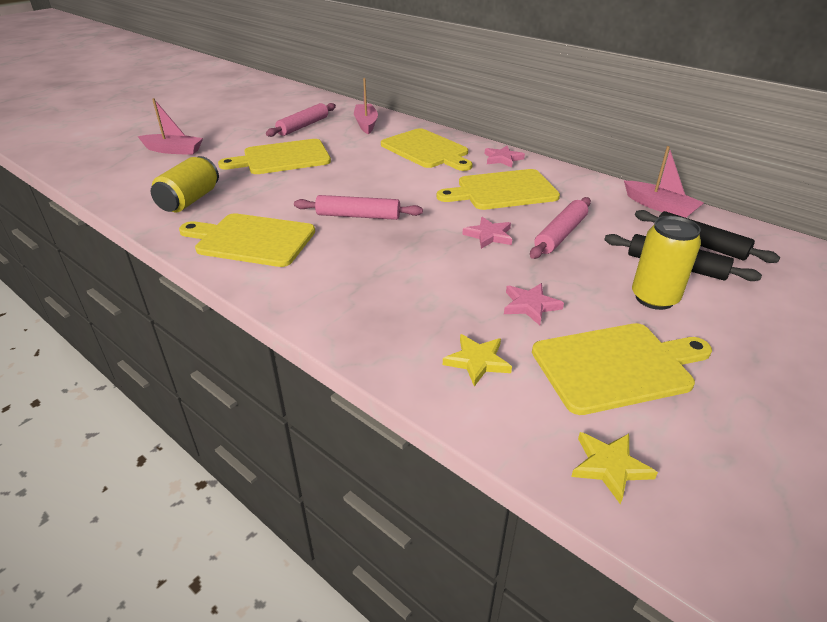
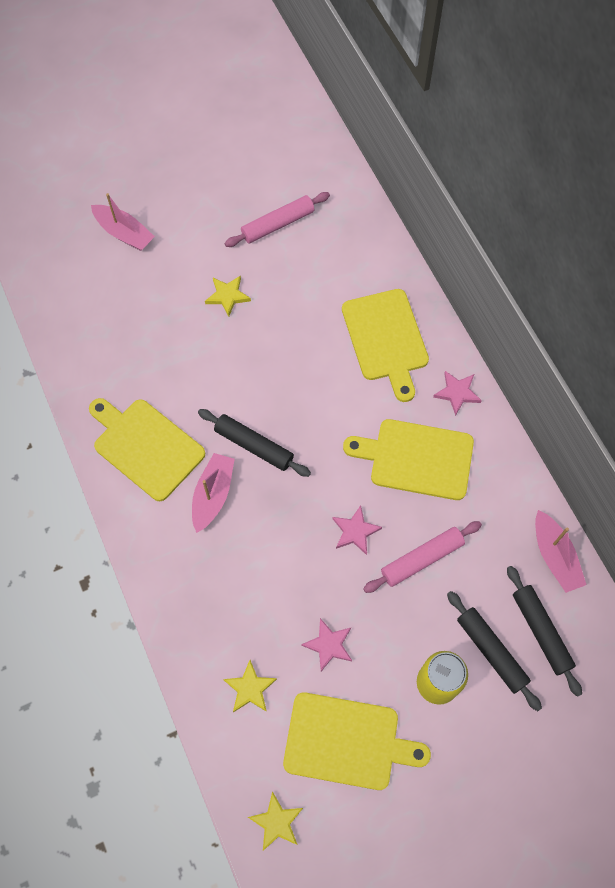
camera: 25 degrees right, 30 degrees up
yellow can [151,156,219,212] -> none
yellow cutting board [218,139,331,174] -> yellow star [205,276,251,317]
pink rolling pin [294,195,423,220] -> black rolling pin [198,409,311,477]
pink boat [354,78,378,134] -> pink boat moved to [192,453,235,533]

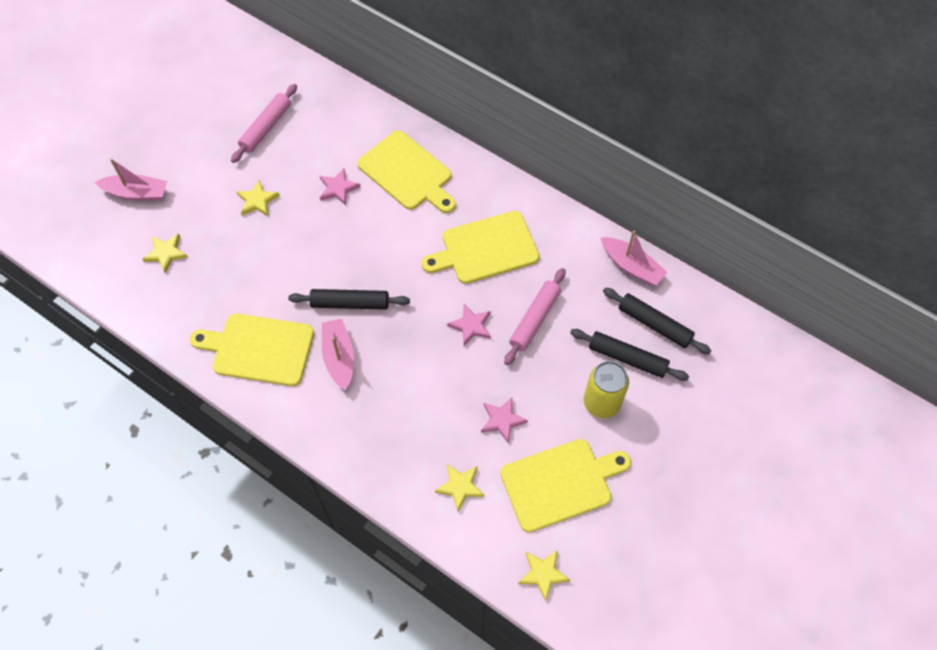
camera: 30 degrees left, 5 degrees down
pink star [433,371,482,416] -> pink star moved to [320,168,361,206]
none -> yellow star [142,234,188,274]

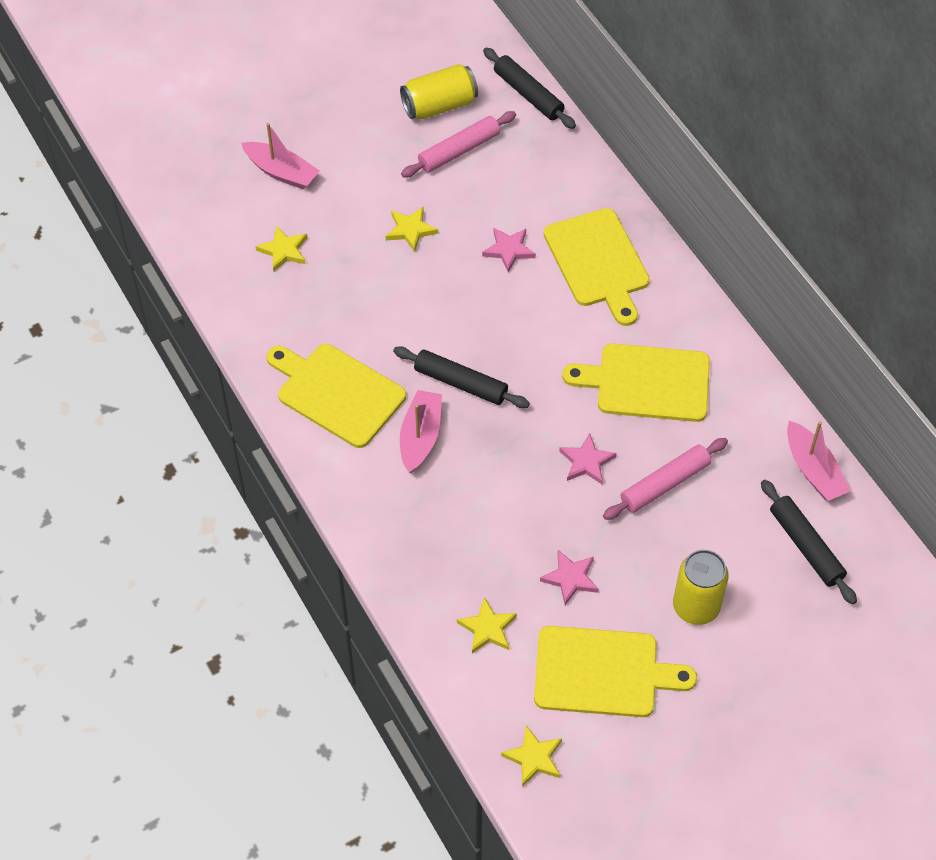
camera: 25 degrees right, 5 degrees down
black rolling pin [570,329,689,381] -> black rolling pin moved to [483,48,576,129]
none -> yellow can [400,64,478,119]

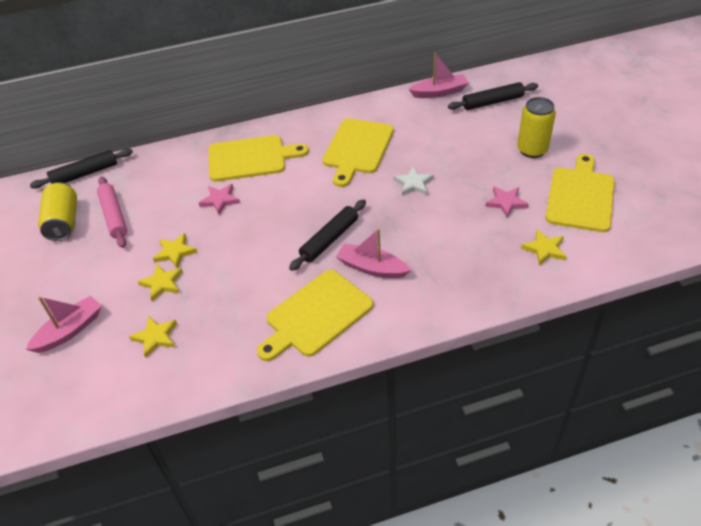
camera: 75 degrees left, 10 degrees down
yellow star [501,725,562,787] -> yellow star moved to [137,264,183,301]
pink star [559,433,617,484] -> white star [393,167,434,196]
pink rolling pin [603,438,728,520] -> none

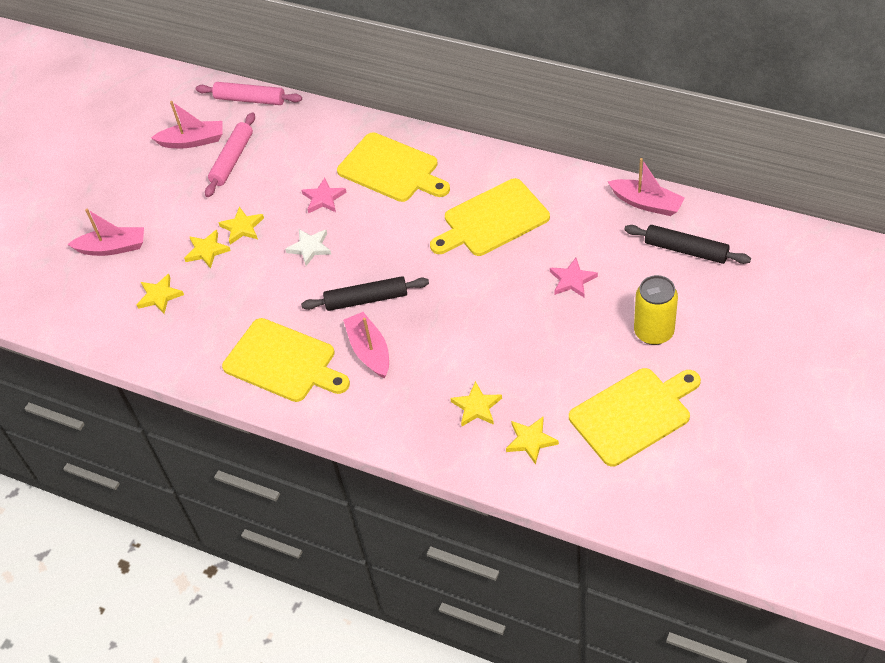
camera: 45 degrees right, 5 degrees up
black rolling pin [30,148,133,189] -> pink rolling pin [196,82,302,105]
yellow can [38,182,77,241] -> pink boat [151,101,223,148]
yellow cutting board [257,270,373,361] -> yellow cutting board turned 150 degrees counterclockwise [222,318,350,402]
white star [393,167,434,196] -> white star moved to [285,229,331,266]
pink star [485,186,529,218] -> pink star moved to [550,258,598,298]
none -> yellow star [450,381,502,426]

